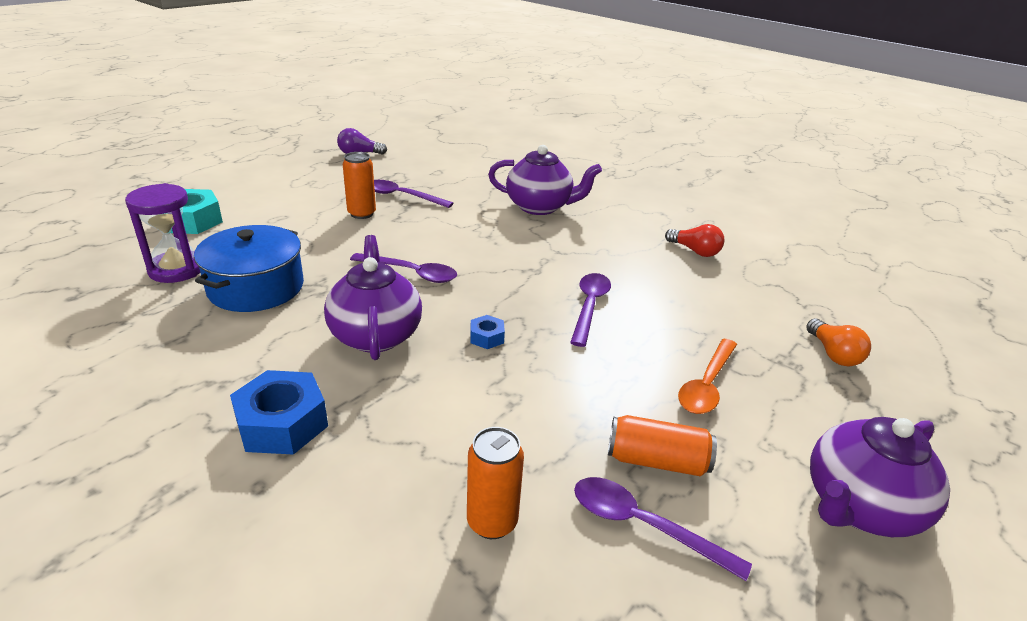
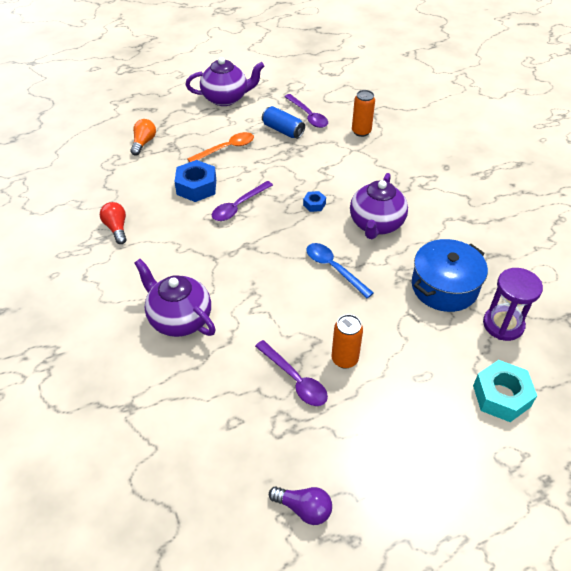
camera: 150 degrees left, 15 degrees up
blue nut [230,370,328,455] -> blue nut moved to [174,160,216,202]
purple spoon [350,253,457,283] -> blue spoon [306,243,374,298]
orange can [608,415,717,476] -> blue can [262,106,305,139]

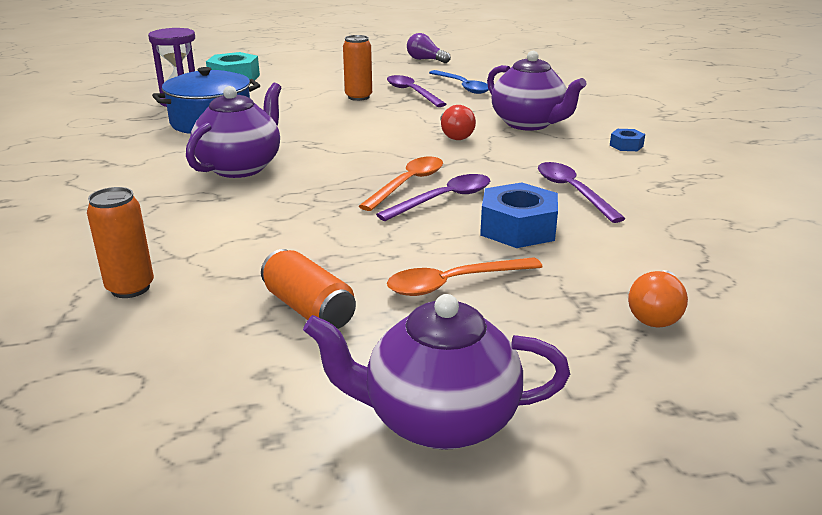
camera: 170 degrees left, 20 degrees down
red light bulb [100,202,127,244] -> red light bulb moved to [440,105,476,140]
blue can [262,106,305,139] -> orange can [261,249,356,329]
purple spoon [284,94,328,128] -> purple spoon moved to [538,162,626,223]
blue nut [303,191,326,212] -> blue nut moved to [610,129,645,151]
blue spoon [306,243,374,298] -> blue spoon moved to [429,70,489,94]
none -> orange spoon [359,157,443,211]

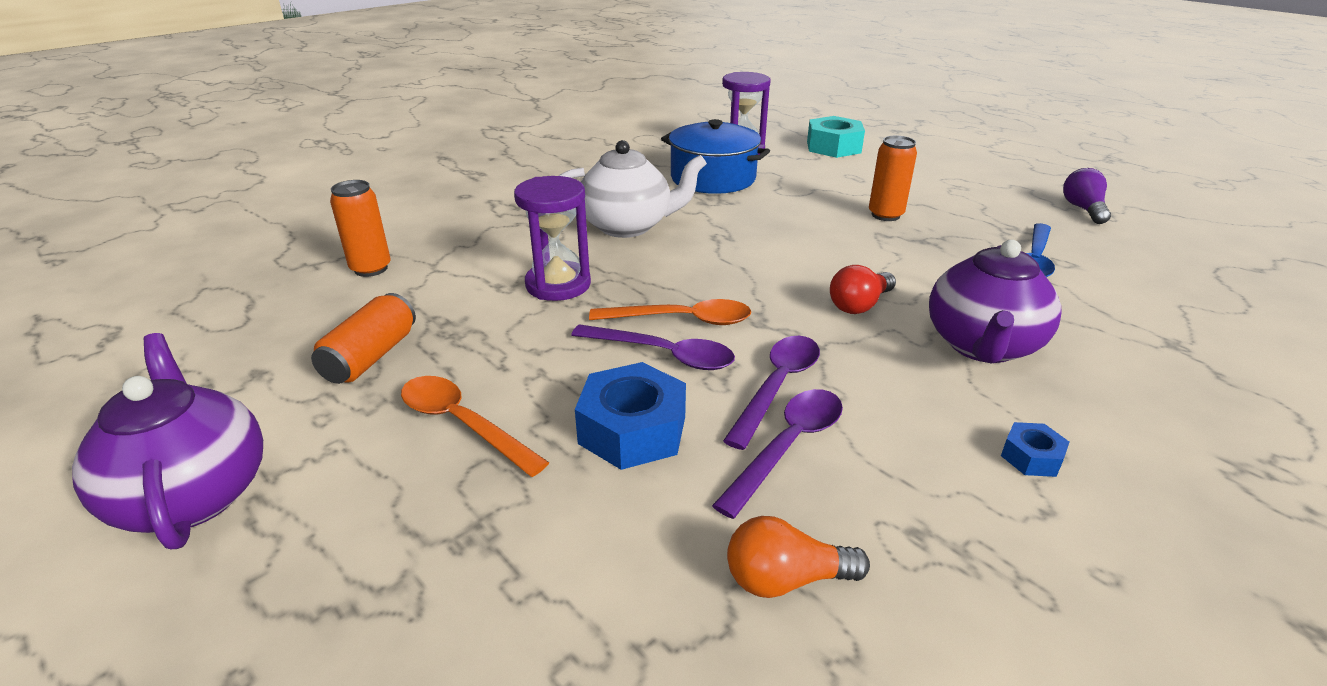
camera: 60 degrees right, 5 degrees up
purple teapot [186,83,281,178] -> white teapot [559,140,707,238]
purple spoon [387,75,446,107] -> purple spoon moved to [723,336,820,450]
orange light bulb [628,270,688,327] -> orange light bulb moved to [727,516,870,598]
none -> purple hourglass [514,176,591,301]

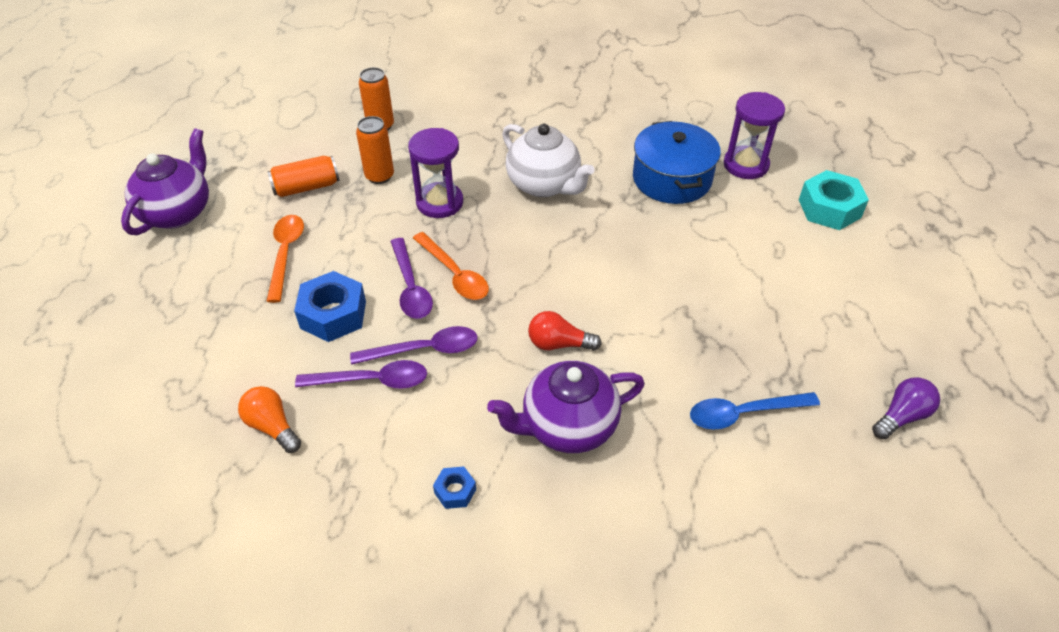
camera: 50 degrees right, 15 degrees up
orange can [869,136,917,221] -> orange can moved to [356,116,394,184]

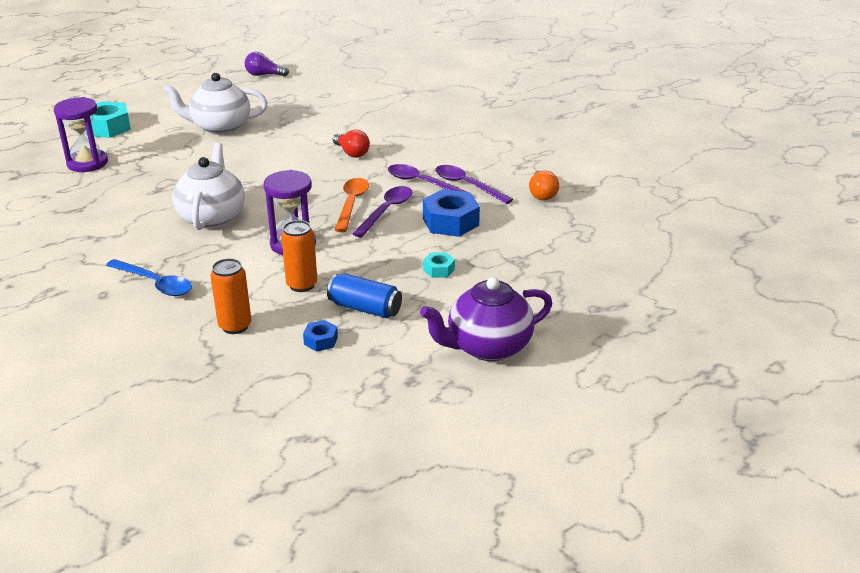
camera: 135 degrees left, 15 degrees down
orange spoon [267,215,304,303] -> turquoise nut [423,252,455,278]
orange can [268,156,339,197] -> blue can [327,274,402,318]
blue nut [433,466,476,509] -> blue nut moved to [303,320,338,352]
purple teapot [487,361,645,453] -> none
blue pot [633,121,721,204] -> none
blue spoon [690,392,820,430] -> blue spoon moved to [106,259,192,296]
none -> white teapot [163,73,268,135]

